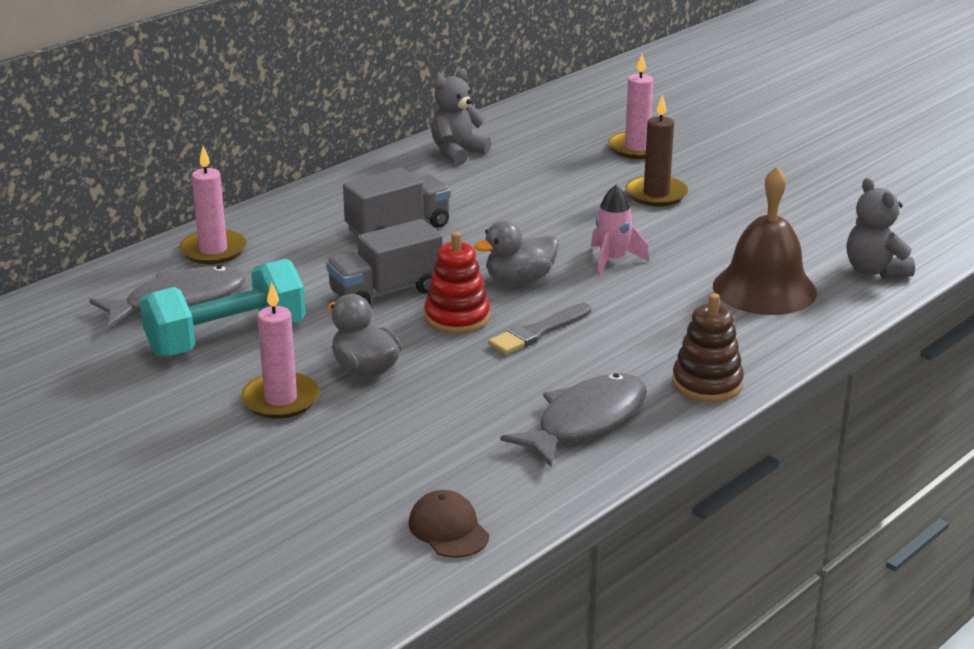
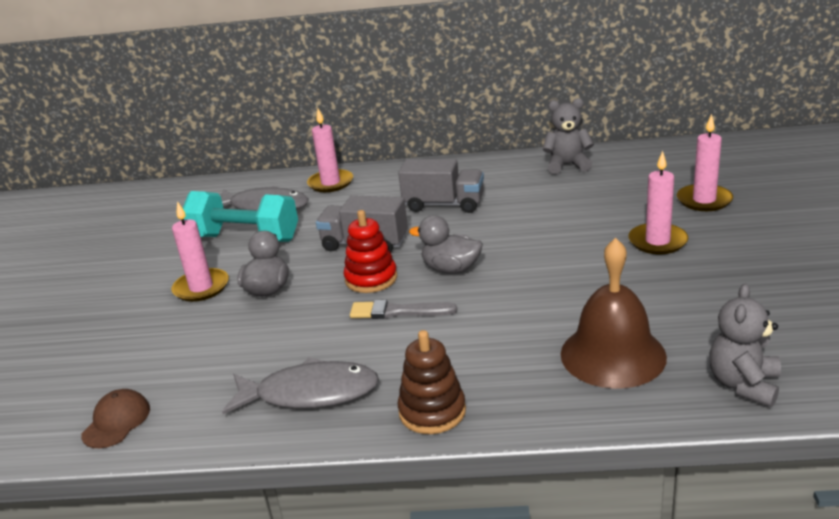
camera: 50 degrees right, 0 degrees up
pink rocket [591,184,649,277] -> none
brown candle [626,94,688,206] -> pink candle [628,151,688,254]

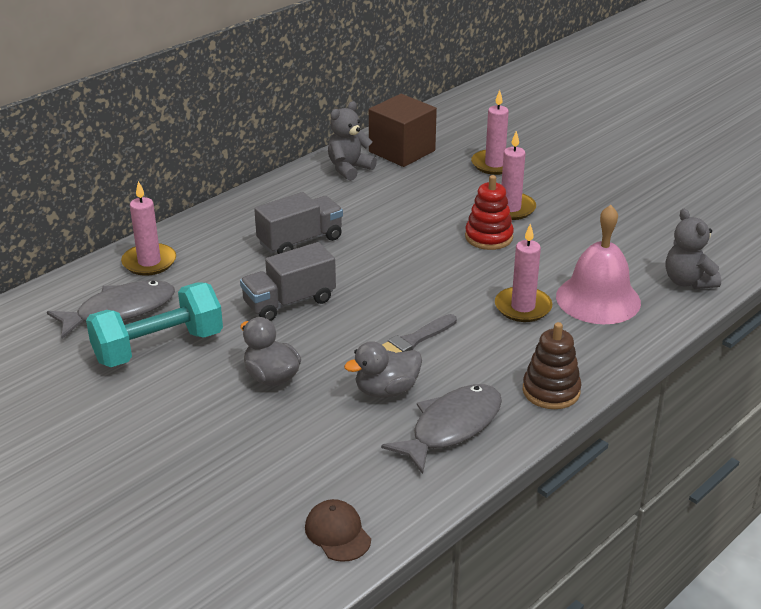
camera: 50 degrees left, 5 degrees up
pink candle [171,201,229,302] -> pink candle moved to [495,223,552,322]
red stacking toy [344,210,397,293] -> red stacking toy moved to [465,175,514,250]
grey duck [409,215,483,274] -> grey duck moved to [344,341,422,398]
brown bell [561,238,667,389] -> pink bell [556,205,641,324]
none -> brown cube [369,94,437,167]

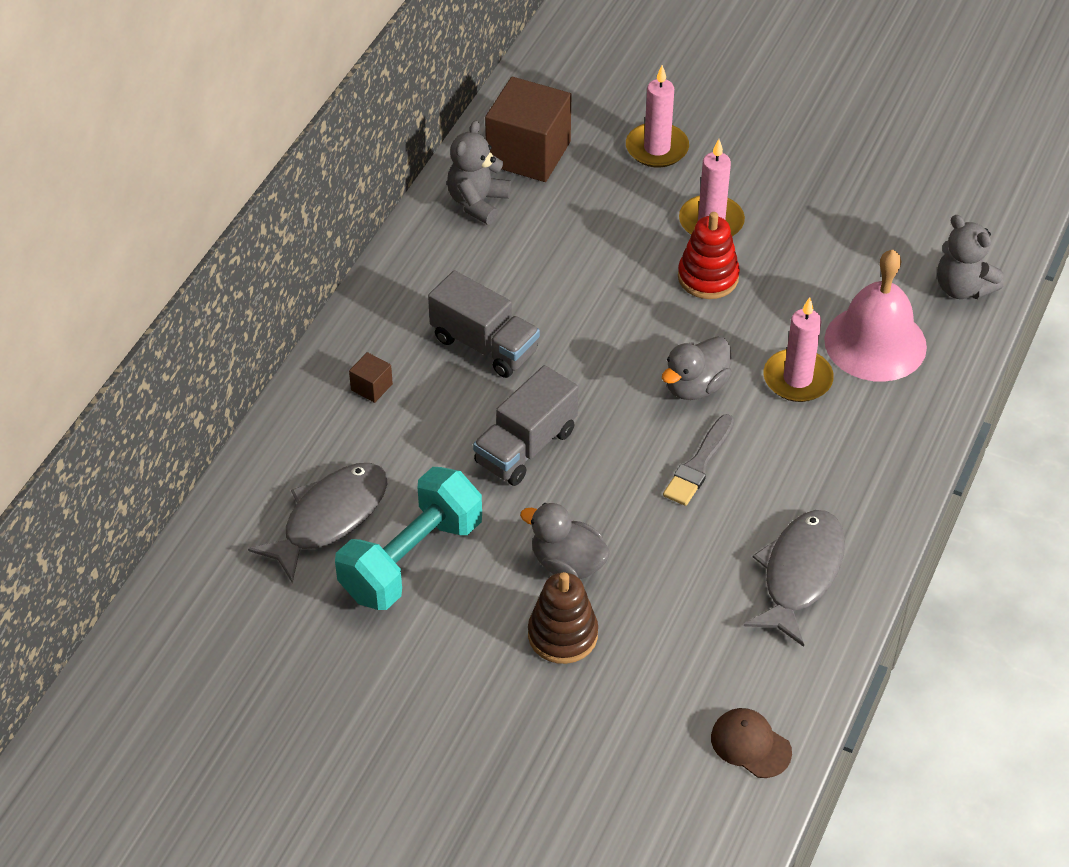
camera: 20 degrees left, 15 degrees up
pink candle [121,181,176,276] -> none
grey truck [254,192,343,254] -> grey truck turned 90 degrees clockwise [428,270,540,378]
grey duck [344,341,422,398] -> grey duck moved to [662,336,732,400]
brown stacking toy [523,322,581,409] -> brown stacking toy moved to [528,572,598,664]
none -> brown cube [349,352,393,403]

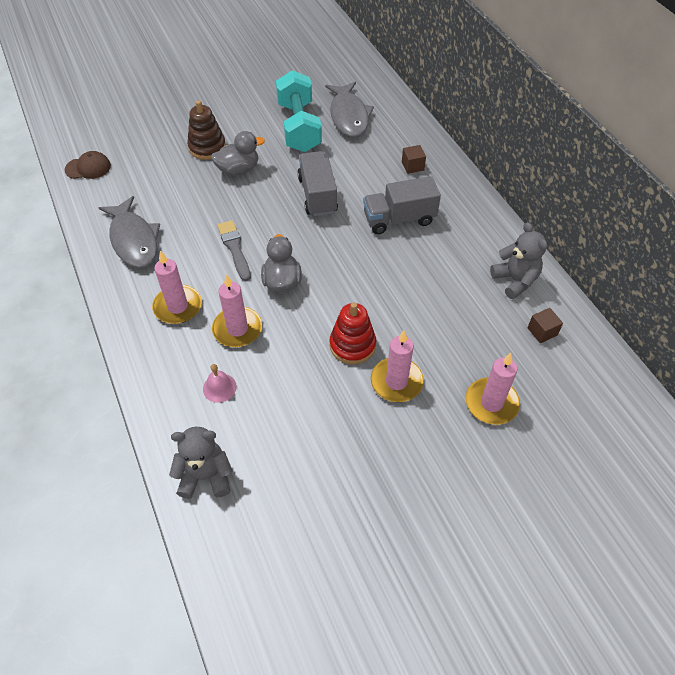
camera: 130 degrees right, 5 degrees up
brown cube [485,77,571,182] -> brown cube [528,308,563,343], size x0.42
pink bell [824,250,927,382] -> pink bell [203,364,237,403], size x0.43
none -> pink candle [152,251,202,324]

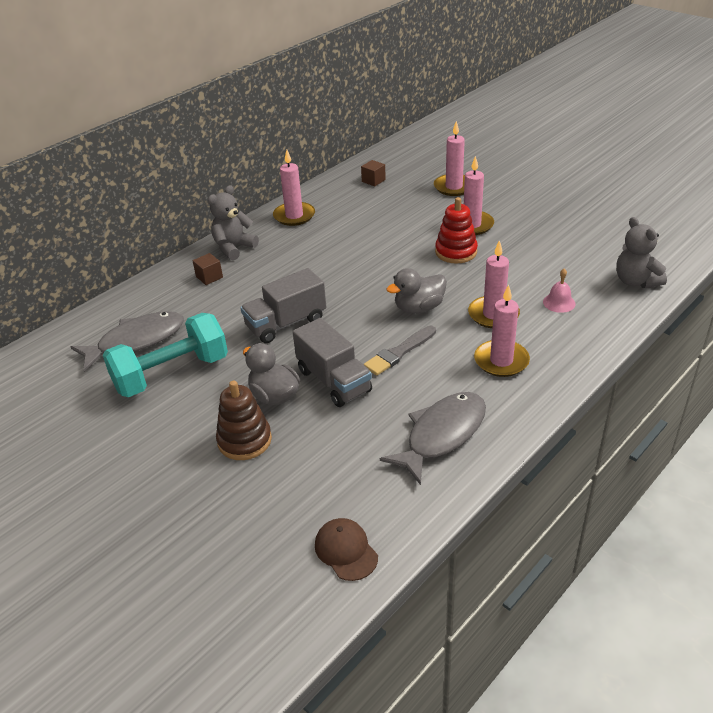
camera: 110 degrees left, 15 degrees down
grey truck [363,176,441,234] -> grey truck moved to [293,318,372,407]
grey teddy bear [490,222,547,299] -> grey teddy bear moved to [208,185,259,260]
none -> pink candle [273,150,315,226]

